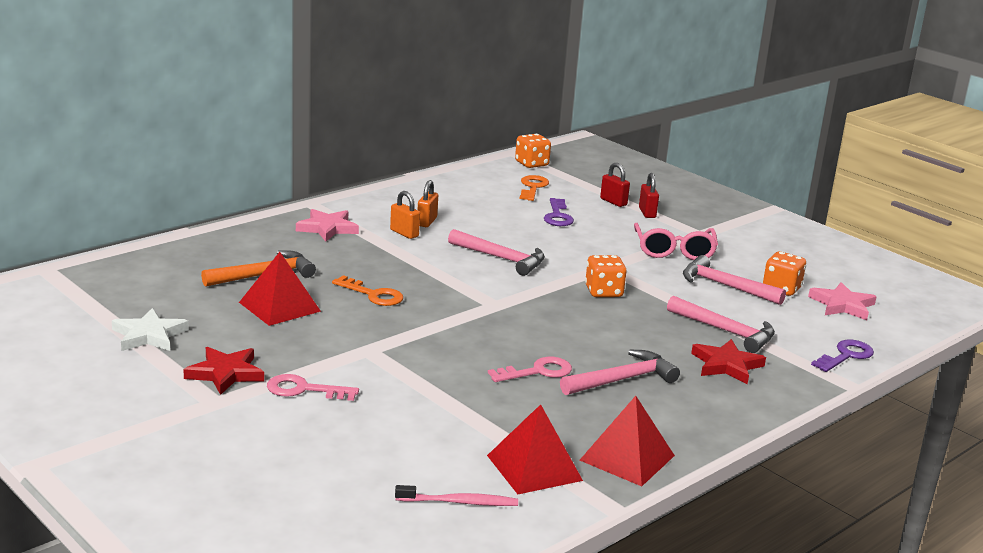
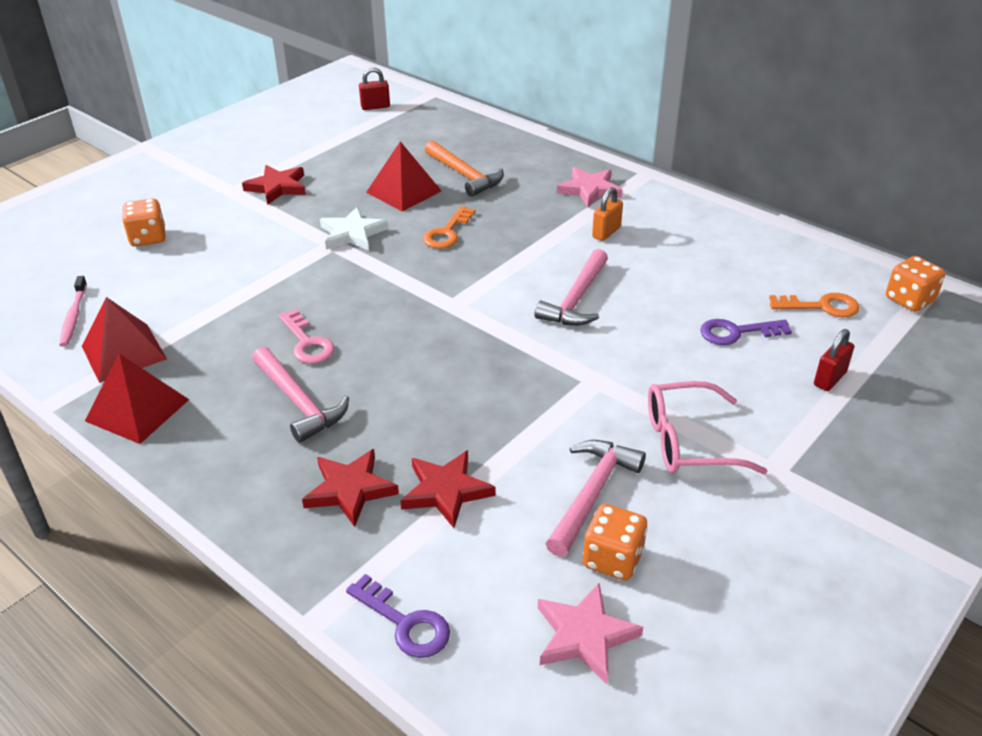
camera: 85 degrees right, 15 degrees up
white star [112,308,189,351] -> white star moved to [320,207,388,250]
pink key [267,374,359,401] -> none
orange padlock [418,180,438,227] -> none
orange dice [585,255,627,297] -> orange dice moved to [122,198,165,247]
red padlock [639,173,659,218] -> red padlock moved to [359,68,390,110]
pink hammer [667,296,775,353] -> red star [400,450,495,528]

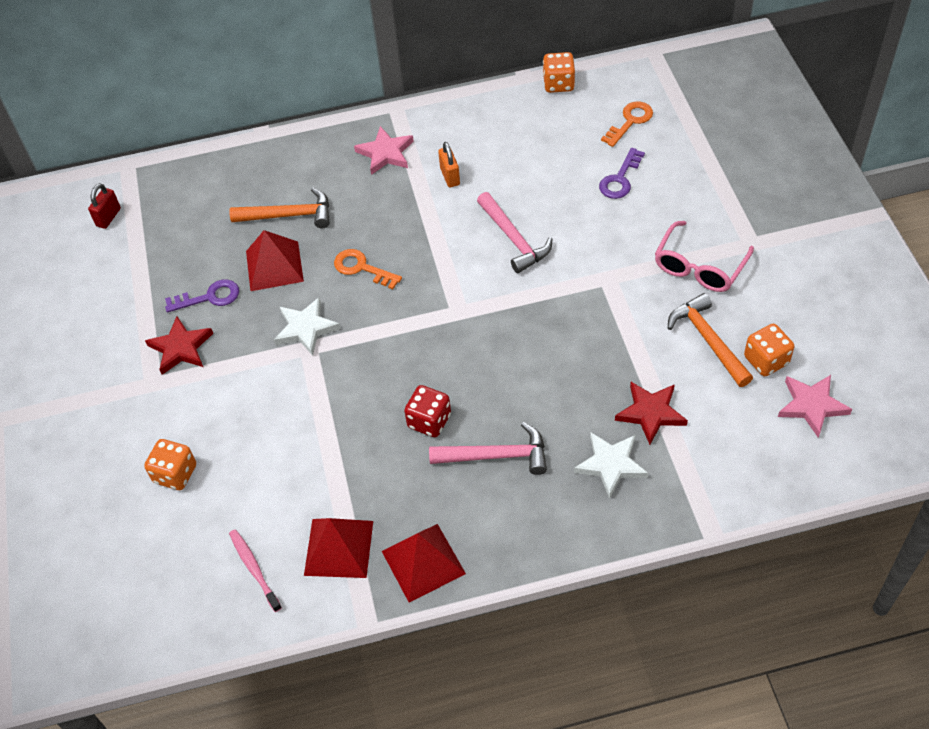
camera: 50 degrees left, 15 degrees up
pink toothbrush [59,276,87,347] -> pink toothbrush turned 150 degrees counterclockwise [229,529,282,612]
pink key [279,309,335,364] -> red dice [404,385,451,437]
red star [302,449,399,527] -> white star [574,432,648,499]
purple key [346,574,450,658] -> purple key moved to [165,279,239,313]
orange key [423,206,475,249] -> orange key turned 150 degrees clockwise [334,249,402,289]
pink hammer [546,440,646,557] -> orange hammer [668,293,753,387]
red padlock [814,329,854,391] -> none
orange dice [886,256,945,312] -> orange dice moved to [543,52,575,93]

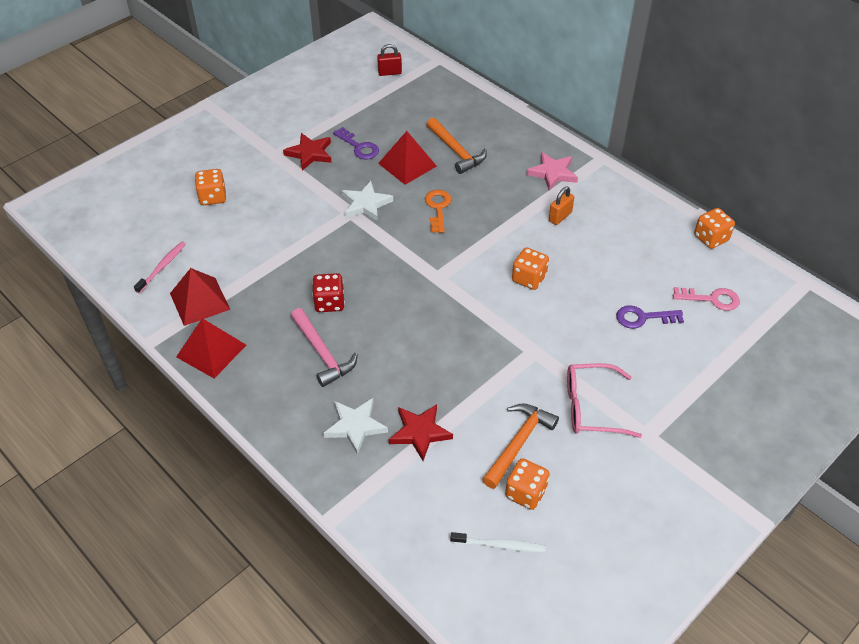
camera: 55 degrees right, 5 degrees down
pink hammer [477,192,552,273] -> orange dice [512,247,549,290]
orange key [601,102,653,147] -> pink key [673,287,740,311]
pink star [778,375,852,438] -> white toothbrush [451,532,545,552]

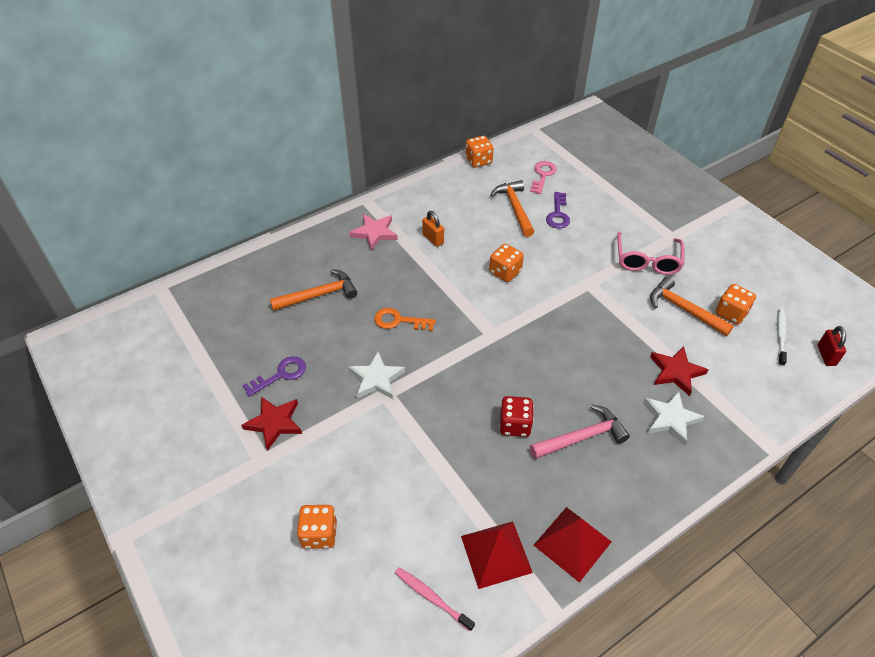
camera: 80 degrees left, 0 degrees up
red padlock [377,44,402,76] -> red padlock moved to [818,326,846,366]
red pyramid [378,131,437,185] -> none
none -> orange hammer [490,180,534,237]

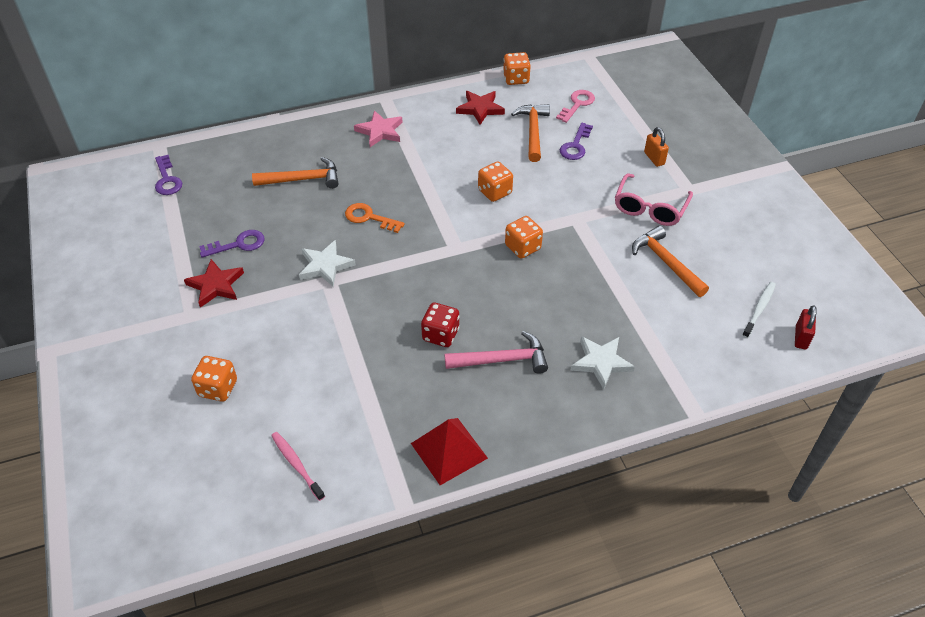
camera: 15 degrees right, 0 degrees up
orange padlock [422,211,444,247] -> orange padlock moved to [644,127,669,167]
red pyramid [461,521,533,589] -> none
red star [650,346,709,396] -> red star moved to [456,91,505,125]
orange dice [716,284,756,325] -> orange dice moved to [505,216,543,259]
none -> purple key [155,155,182,195]

